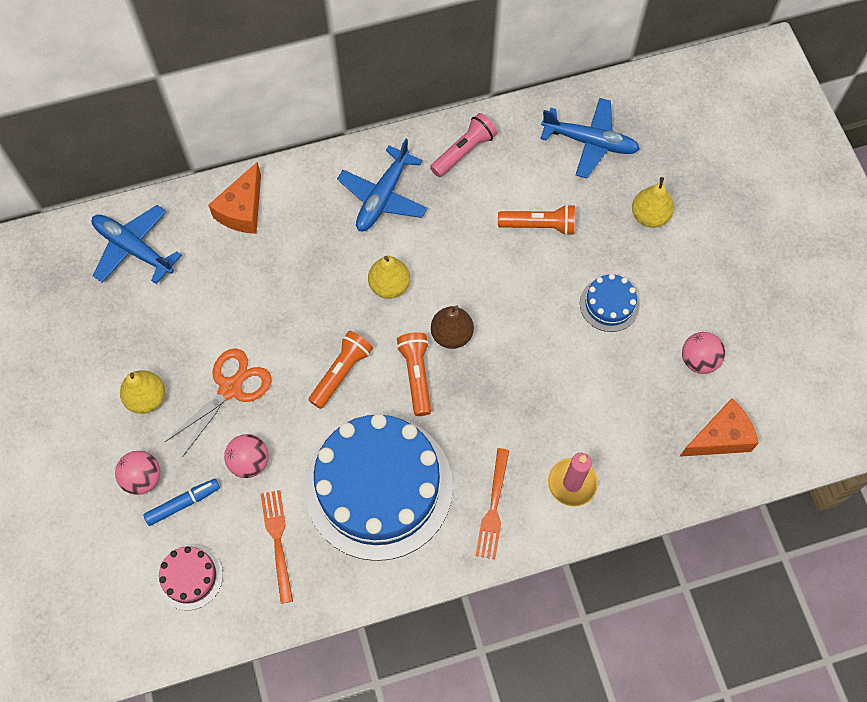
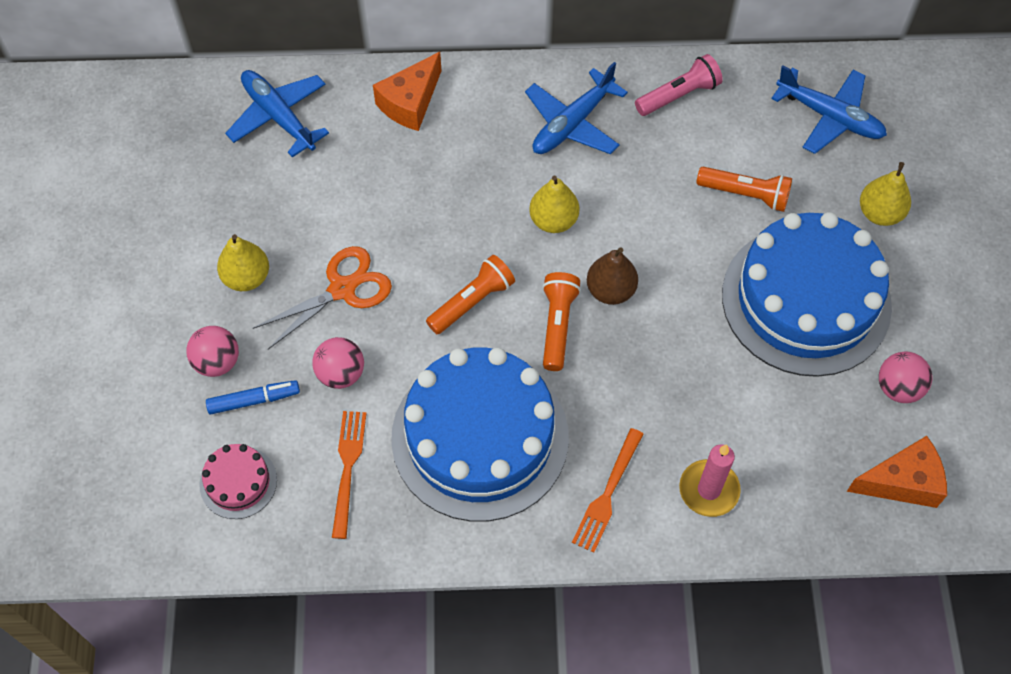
camera: 15 degrees right, 5 degrees down
blue cake [580,274,640,332] -> blue cake [722,212,892,377], size x2.33

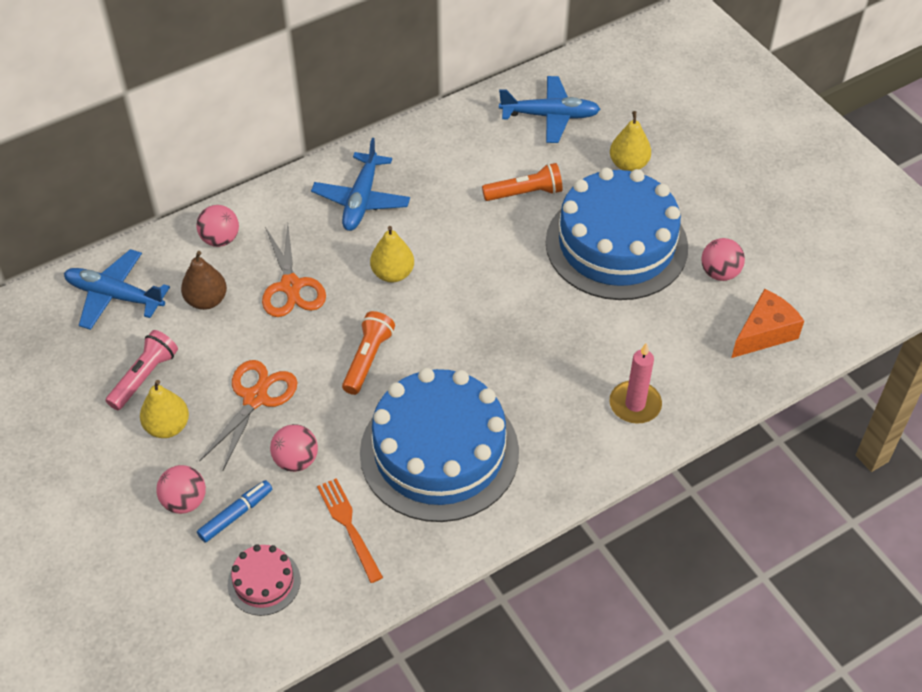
camera: 30 degrees left, 10 degrees down
orange cheese [373,52,441,131] -> pink ball [196,205,239,247]
orange flashlight [542,272,581,371] -> none
orange fork [572,428,643,553] -> none
brown pear [587,247,638,305] -> brown pear moved to [181,251,227,310]
pink flashlight [635,54,723,116] -> pink flashlight moved to [106,330,178,410]
none -> orange scissors [262,223,326,317]

